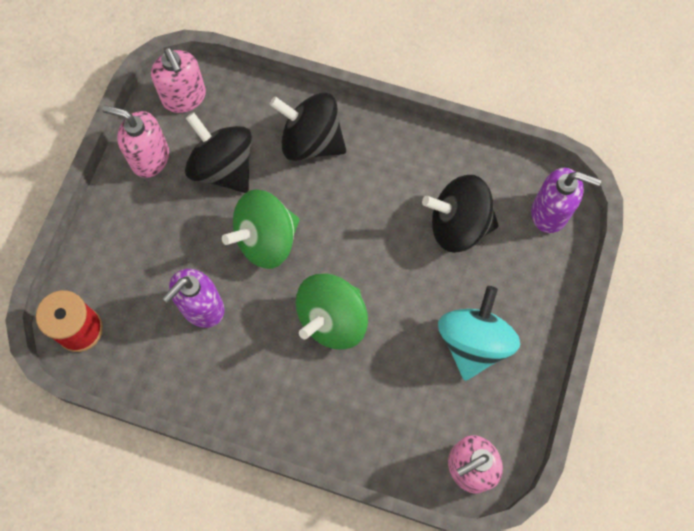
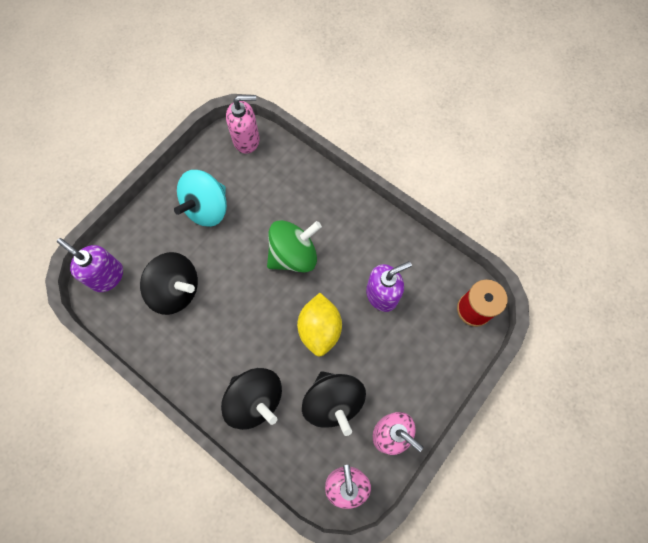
camera: 160 degrees left, 0 degrees up
green spinning top [222,189,300,269] -> yellow lemon [297,293,342,357]

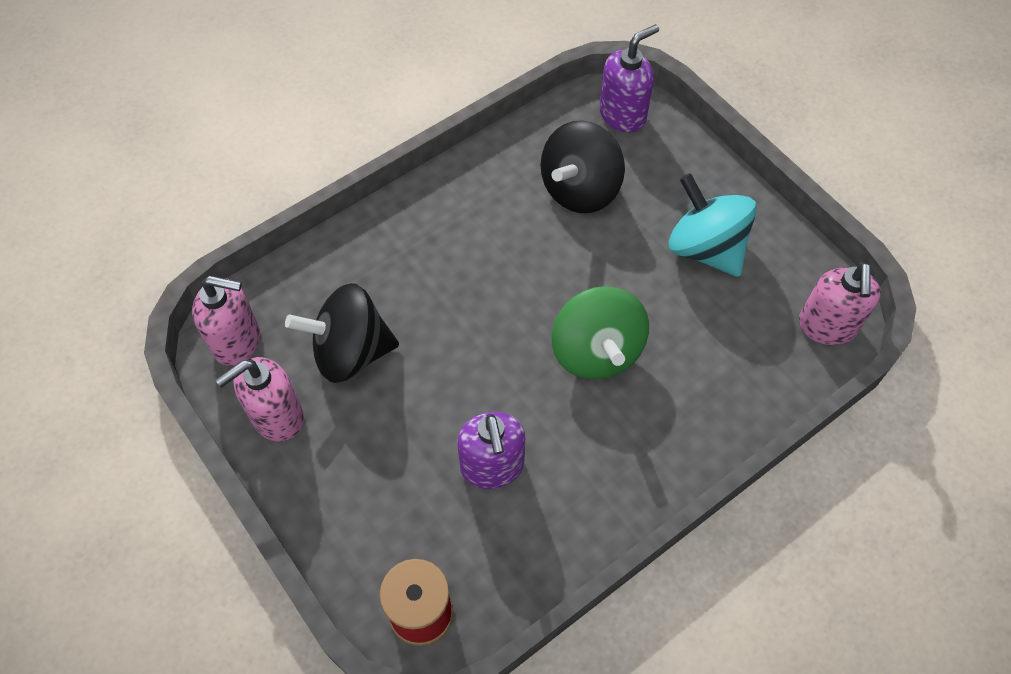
camera: 105 degrees right, 10 degrees down
black spinning top [221,368,282,430] -> none
yellow lemon [297,293,342,357] -> none

